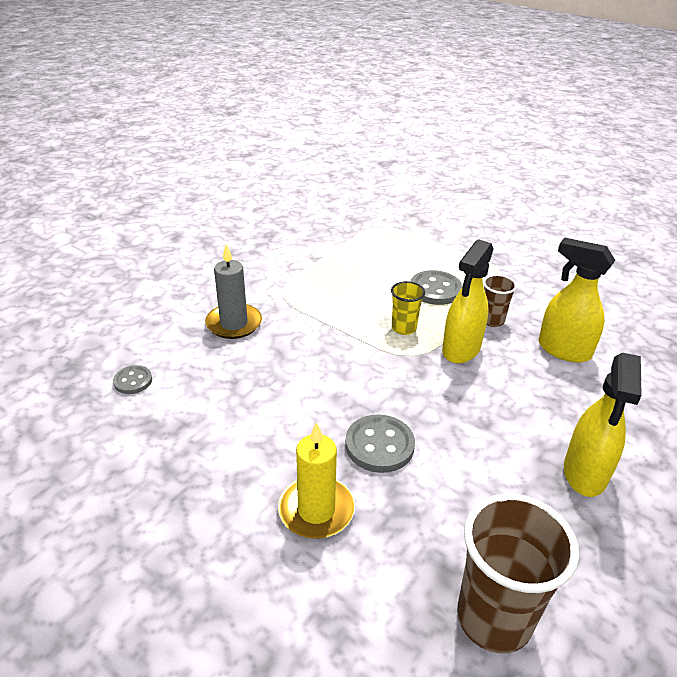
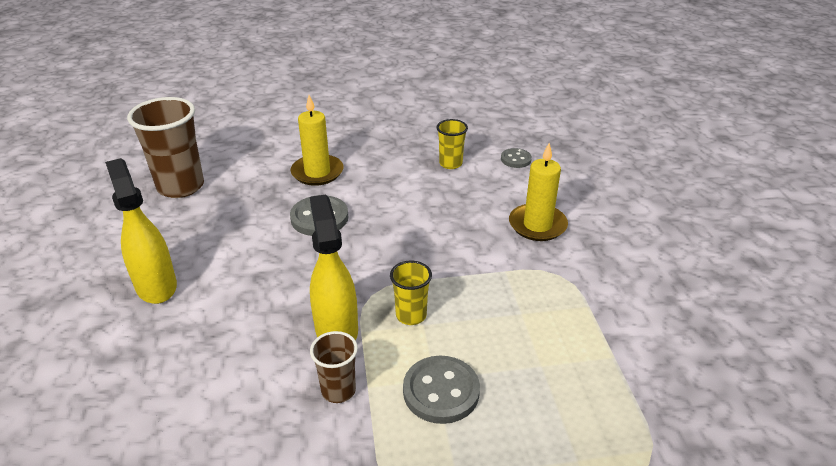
camera: 135 degrees right, 0 degrees up
grey candle [205,244,262,339] -> yellow candle [509,143,568,241]
yellow spray bottle [538,238,615,363] -> none
none -> yellow cup [436,119,468,169]

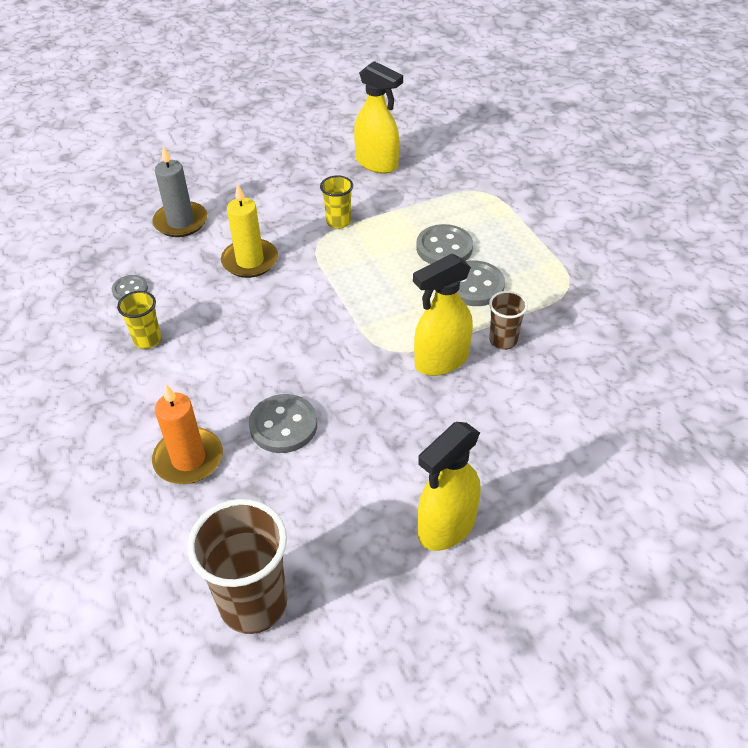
camera: 105 degrees left, 10 degrees up
yellow candle [290,95,344,186] -> orange candle [152,384,223,484]
yellow cup [390,261,432,325] -> yellow cup moved to [320,175,353,229]
none -> grey candle [152,146,207,237]
none -> yellow spray bottle [354,61,403,173]
none -> grey button [416,224,473,264]

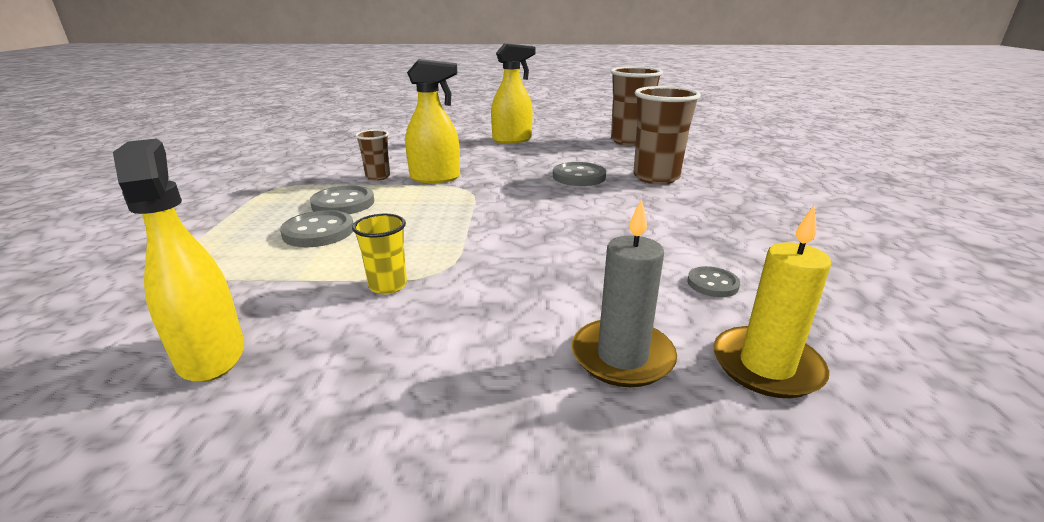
camera: 155 degrees left, 20 degrees down
yellow cup [117,291,161,349] -> none
orange candle [152,384,223,484] -> brown cup [633,86,701,184]
yellow candle [221,184,278,278] -> yellow candle moved to [713,206,831,398]

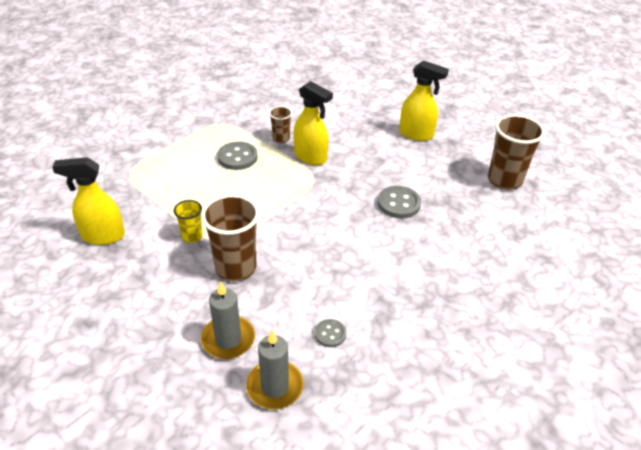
camera: 40 degrees right, 15 degrees up
yellow spray bottle [113,138,244,382] -> yellow spray bottle turned 105 degrees counterclockwise [52,157,125,245]
grey button [280,210,353,247] -> none
brown cup [633,86,701,184] -> brown cup moved to [201,194,260,281]
yellow candle [713,206,831,398] -> grey candle [246,330,304,410]

